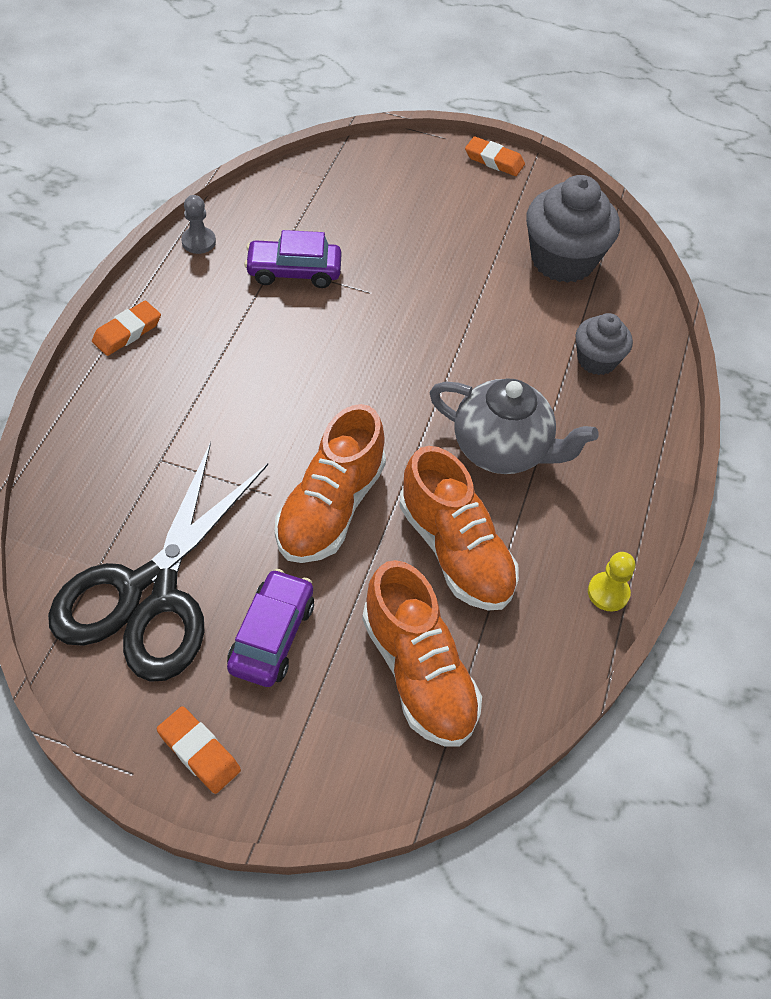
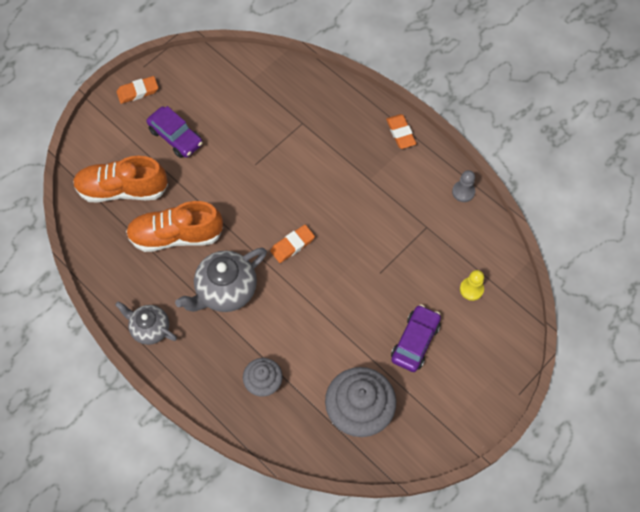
camera: 120 degrees right, 10 degrees up
black scissors [48,442,268,682] -> none
purple car [244,230,342,288] -> purple car moved to [391,304,441,372]
orange shoe [275,404,386,563] -> none
orange eraser [465,136,525,176] -> orange eraser moved to [270,225,315,263]
yellow pawn [588,552,635,611] -> yellow pawn moved to [460,270,484,301]
none -> grey teapot [115,301,177,345]

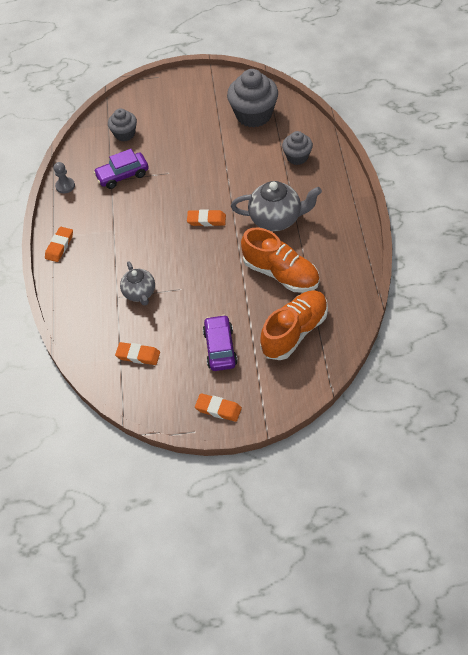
camera: 135 degrees left, 10 degrees down
orange shoe [73,156,168,202] -> orange shoe turned 90 degrees counterclockwise [260,290,328,360]
grey teapot [115,301,177,345] -> grey teapot moved to [120,261,155,305]
purple car [391,304,441,372] -> purple car moved to [94,149,149,189]
yellow pawn [460,270,484,301] -> grey cupcake [108,108,137,141]
none -> orange eraser [115,342,160,365]

